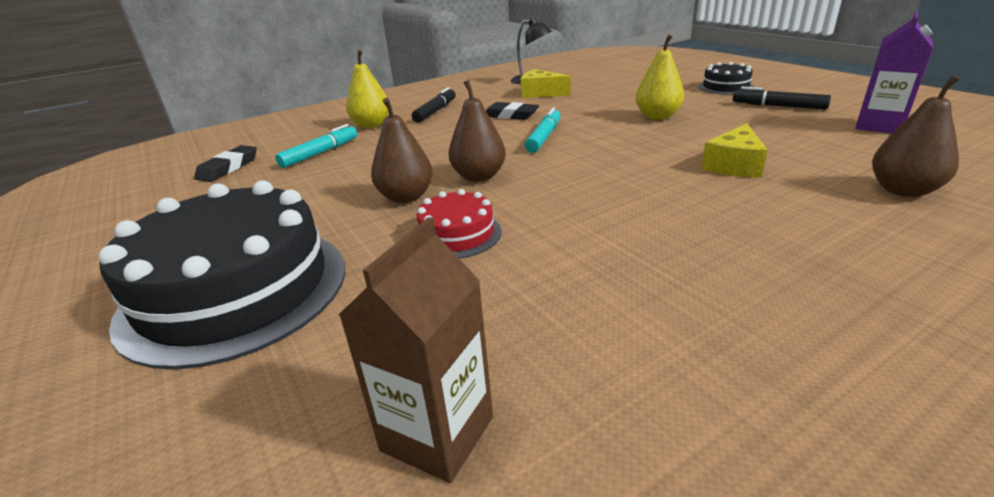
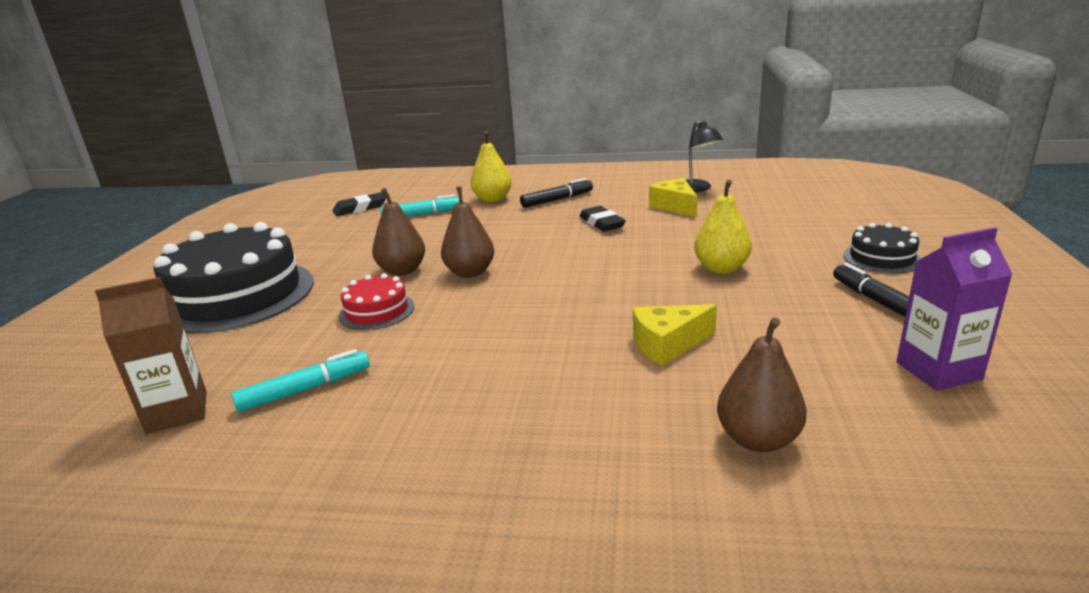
camera: 40 degrees right, 5 degrees down
turquoise marker [525,108,561,153] -> turquoise marker moved to [231,349,370,412]

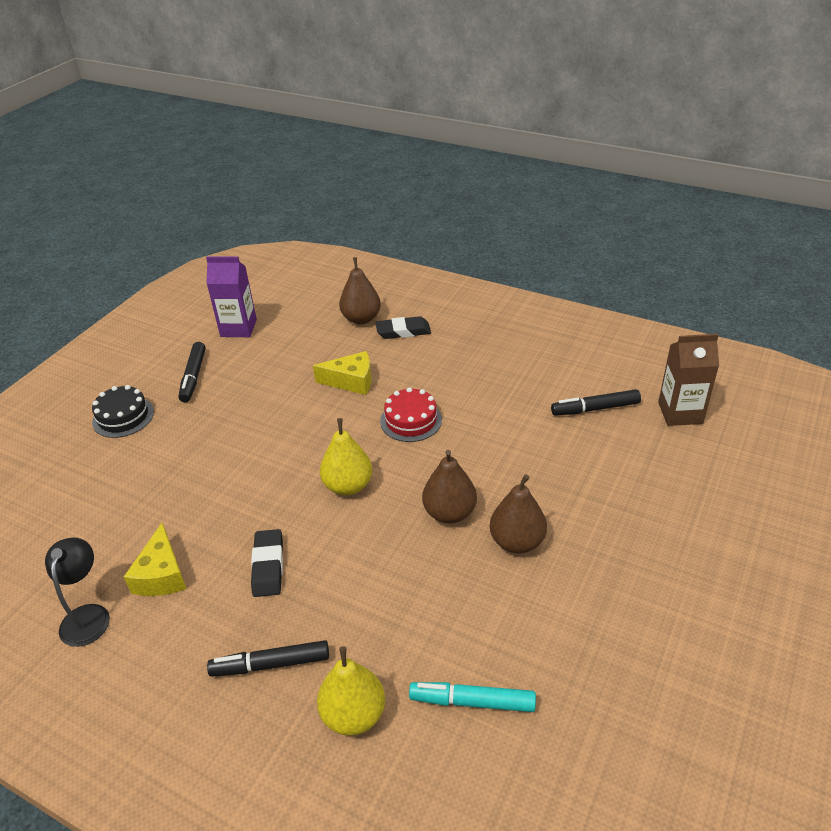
camera: 160 degrees left, 15 degrees up
black cake [154,222,314,334] -> none
turquoise marker [231,349,370,412] -> black marker [551,389,641,416]
black eraser [333,192,386,216] -> black eraser moved to [376,316,431,339]
red cake [339,273,415,330] -> red cake moved to [380,387,442,442]
yellow pear [694,179,752,274] -> yellow pear moved to [320,418,372,496]

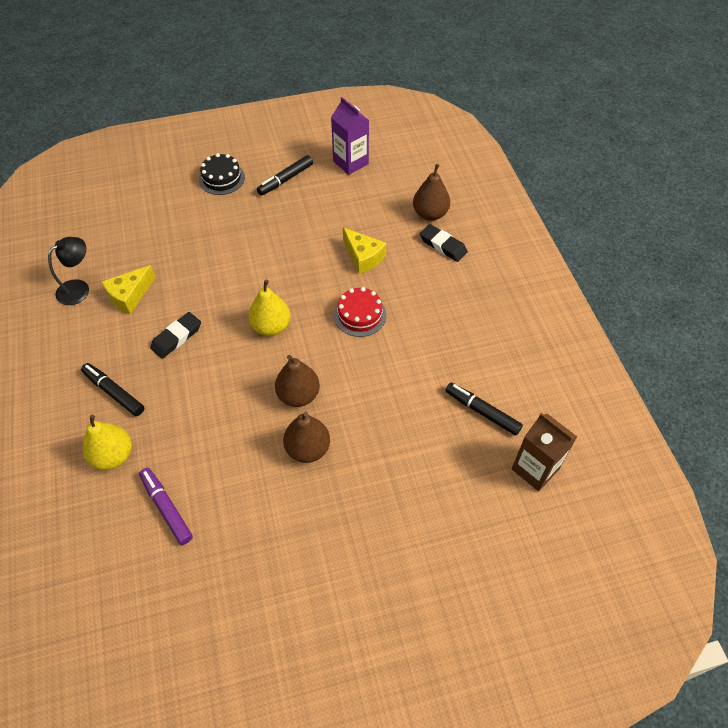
camera: 45 degrees right, 15 degrees up
turquoise marker [409,682,536,712] -> purple marker [139,468,193,545]

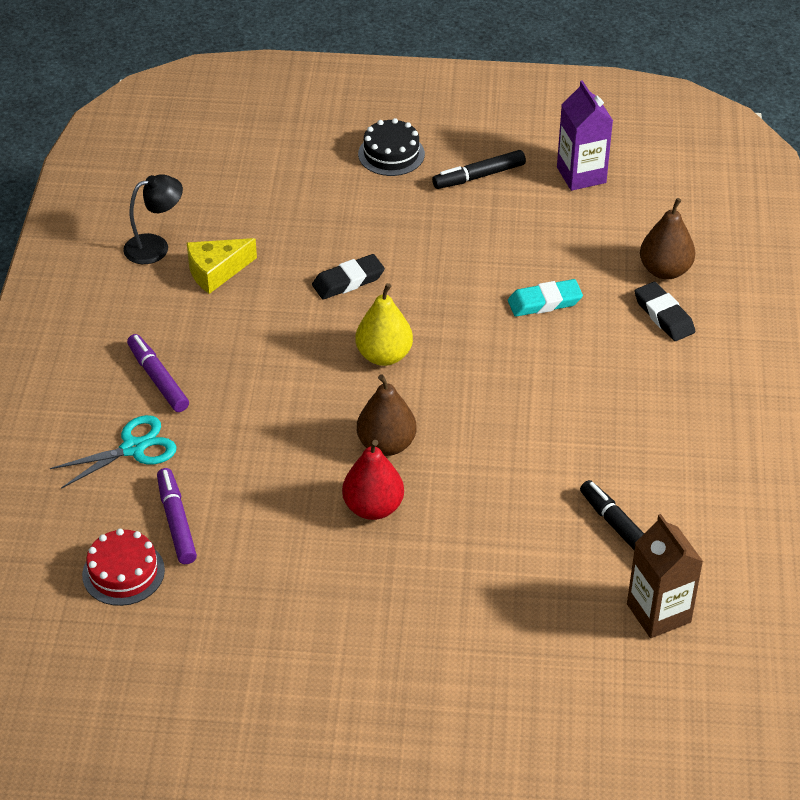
camera: 20 degrees right, 10 degrees down
black marker [81,363,144,416] -> purple marker [127,334,189,412]
yellow pear [83,415,132,470] -> turquoise scissors [50,415,176,489]
black eraser [150,312,201,359] -> black eraser moved to [312,254,385,299]
brown pear [283,412,330,463] -> red pear [342,440,404,520]
red cake [334,287,386,337] -> red cake moved to [82,529,165,606]
yellow cheese [343,227,386,274] -> turquoise eraser [508,279,583,317]

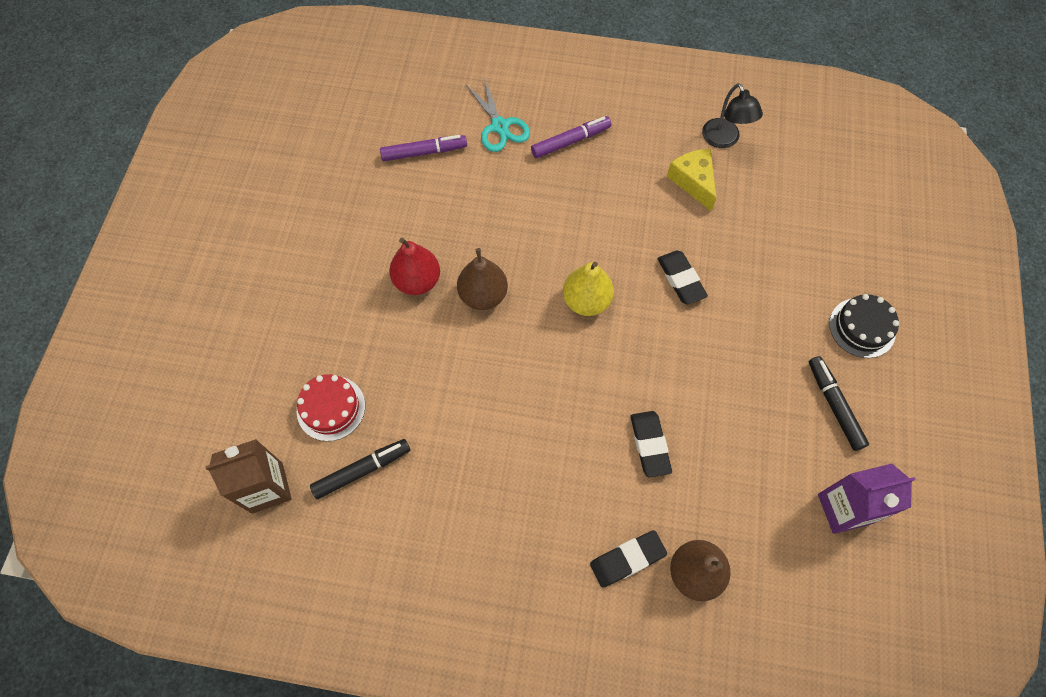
camera: 95 degrees right, 20 degrees up
red cake [82,529,165,606] -> red cake moved to [297,374,365,441]
turquoise eraser [508,279,583,317] -> black eraser [631,411,672,477]

